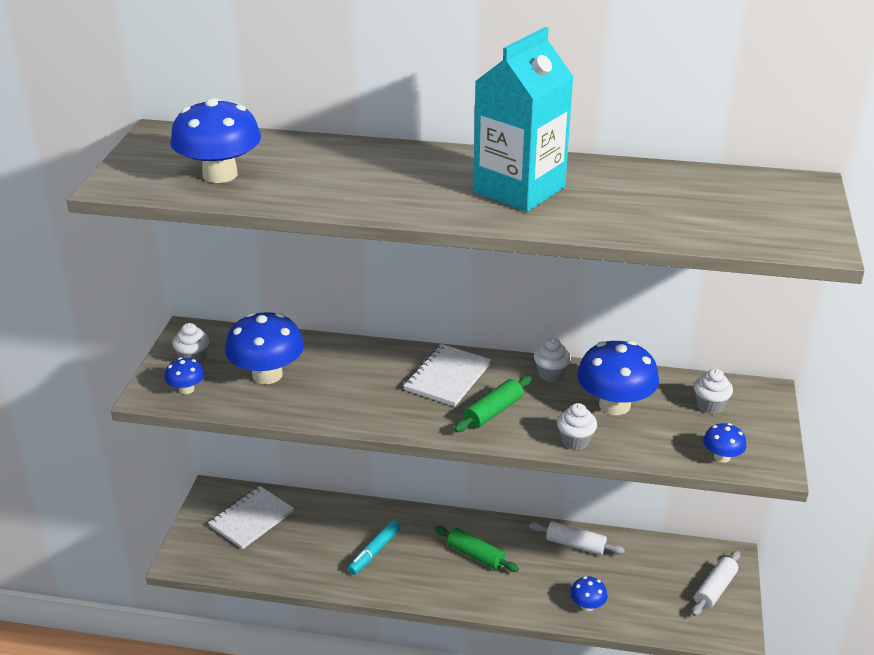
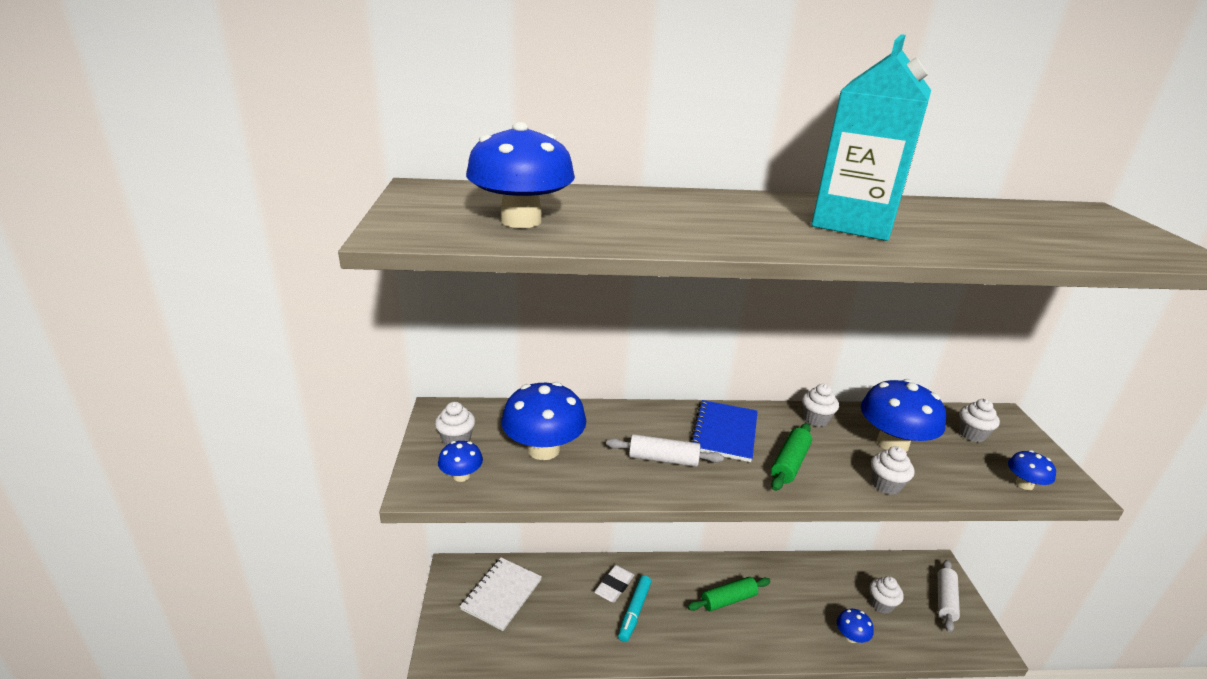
camera: 15 degrees left, 5 degrees down
white notebook [404,344,491,406] -> blue notebook [690,400,758,462]
green rolling pin [434,526,519,572] -> green rolling pin turned 45 degrees counterclockwise [688,577,771,611]
white rolling pin [529,521,625,555] -> white rolling pin moved to [606,434,724,467]
none -> white eraser [594,565,634,603]
none -> white cupcake [870,576,903,614]

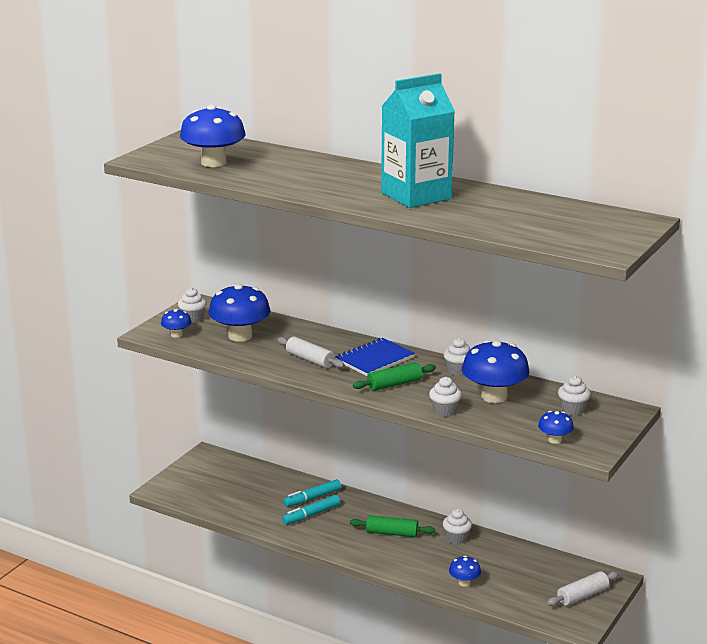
camera: 35 degrees right, 5 degrees down
white notebook [460,558,542,631] -> none
white eraser [594,565,634,603] -> turquoise marker [283,479,341,507]
white cupcake [870,576,903,614] -> white cupcake moved to [443,509,472,544]

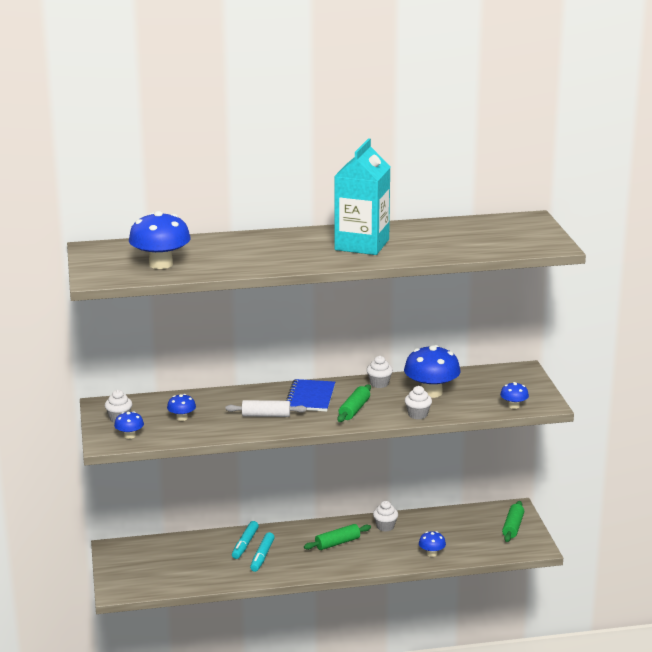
camera: 40 degrees left, 0 degrees up
blue mushroom [208,284,270,342] -> blue mushroom [167,394,196,421], size x0.50
white rolling pin [547,571,619,606] -> green rolling pin [502,501,524,542]
white cupcake [558,376,591,415] -> none

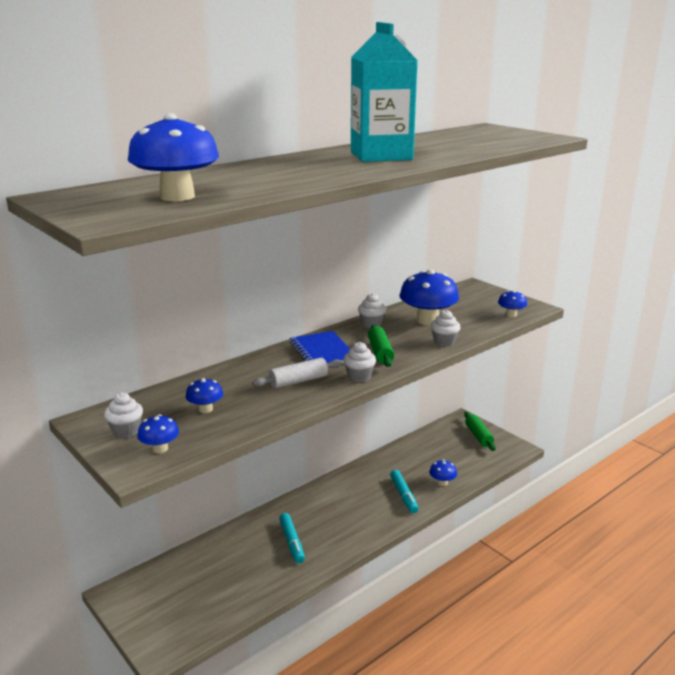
camera: 30 degrees left, 0 degrees up
turquoise marker [232,521,259,559] -> turquoise marker moved to [390,470,419,513]
green rolling pin [304,524,371,550] -> none
white cupcake [373,501,398,532] -> white cupcake moved to [343,342,376,382]

